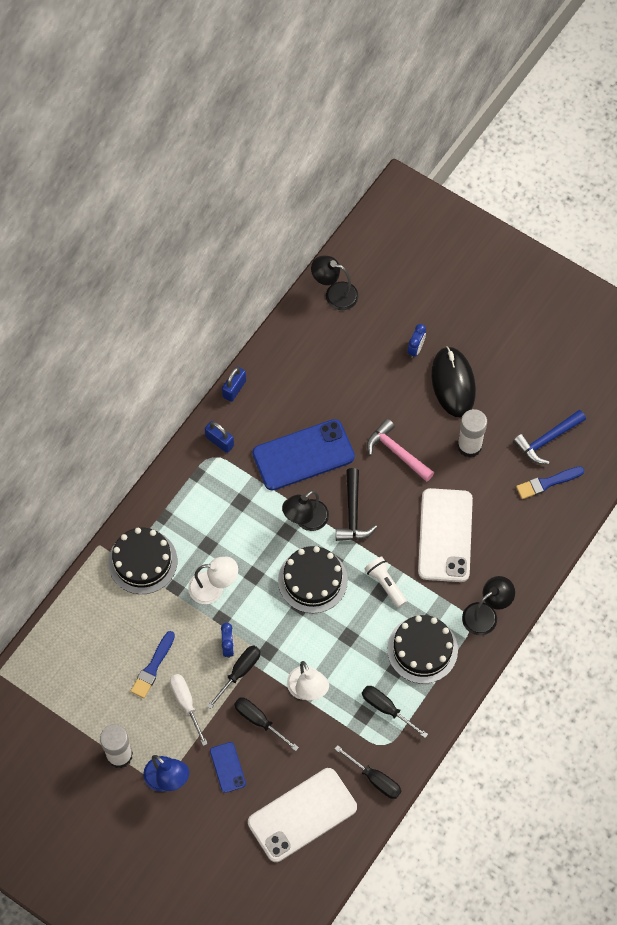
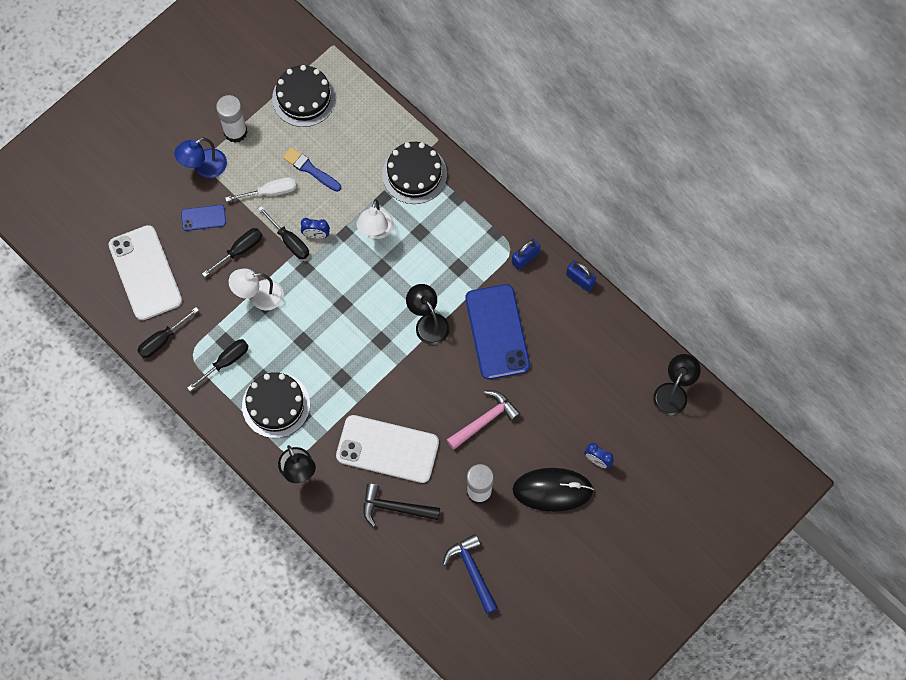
camera: 100 degrees right, 5 degrees up
black cake [278,546,348,613] -> black cake moved to [272,65,336,127]
black hammer [336,468,377,541] -> black hammer moved to [363,483,440,527]
white flashlight [365,557,407,608] -> none
blue brush [516,466,584,499] -> none

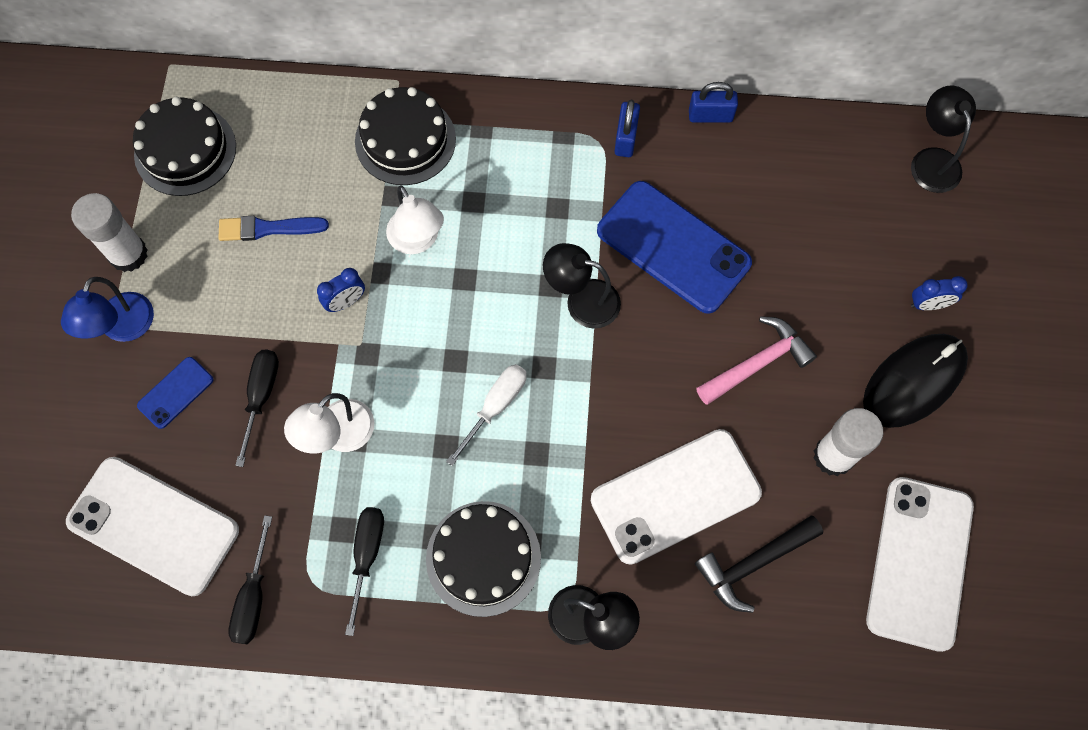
camera: 40 degrees left, 0 degrees up
white screwdriver [225,177,296,202] -> white screwdriver moved to [446,364,527,466]
black screwdriver [258,206,309,260] -> none
blue hammer [443,534,498,614] -> white phone [866,477,974,652]
pink hammer [447,390,520,450] -> pink hammer turned 45 degrees clockwise [696,316,817,405]

